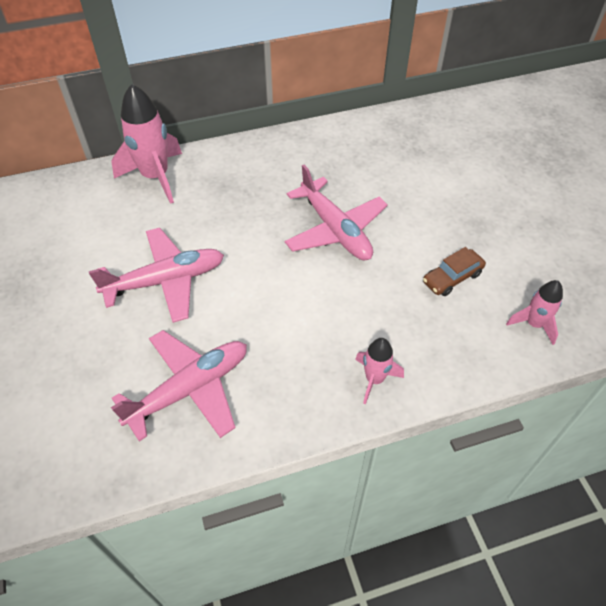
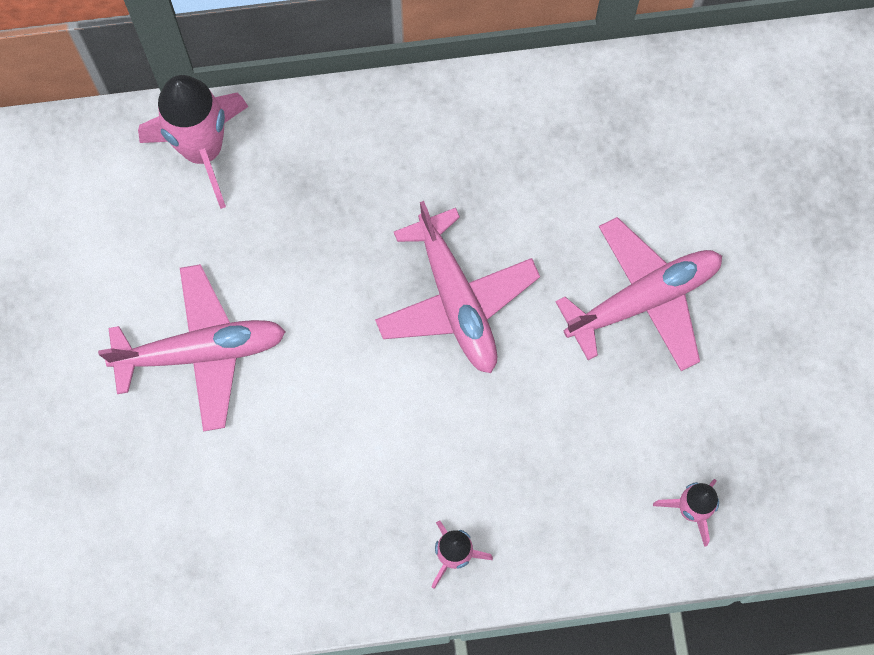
camera: 10 degrees right, 20 degrees up
pink plane [111,330,247,441] -> pink plane moved to [555,217,722,371]
brown car [423,247,486,296] -> none

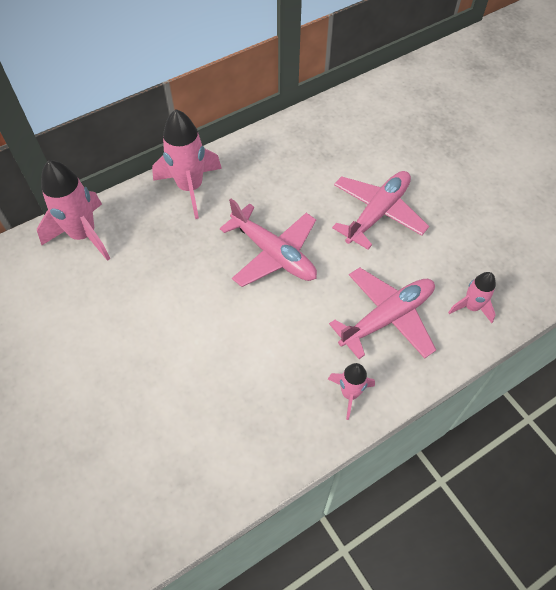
camera: 25 degrees left, 15 degrees down
pink plane [98,264,286,432] -> pink plane moved to [329,267,436,359]
none -> pink rocket [152,109,222,219]

